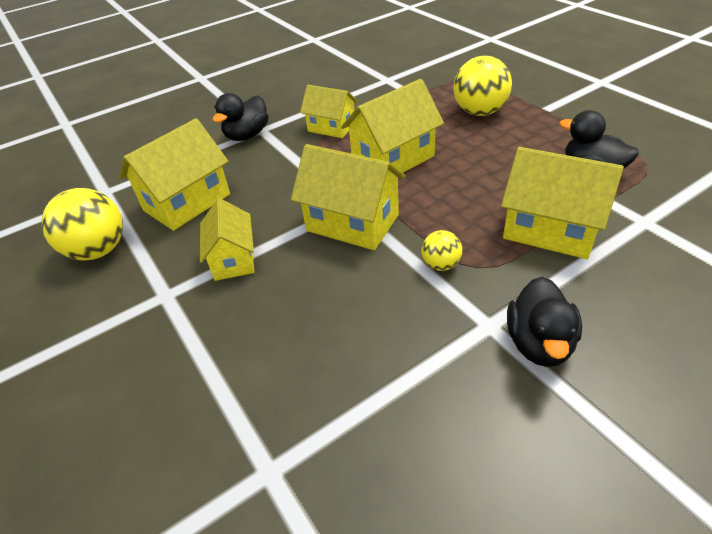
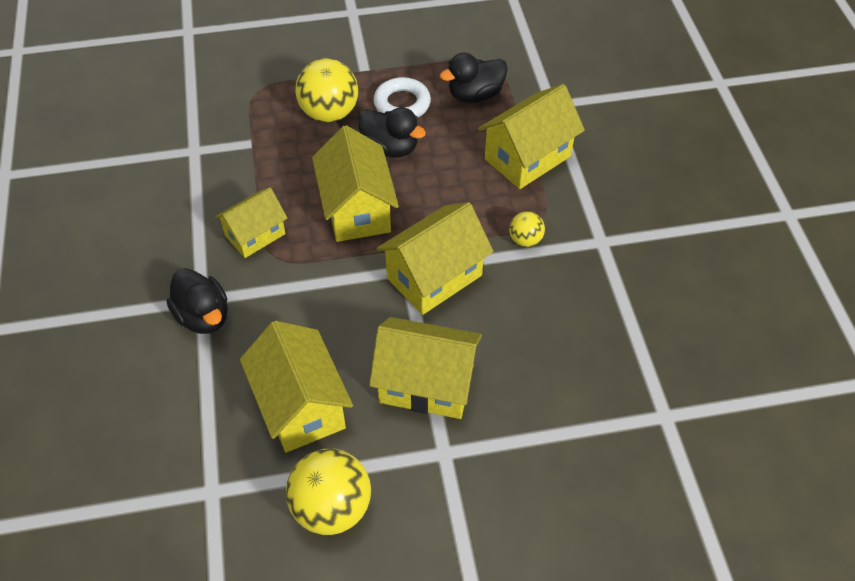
camera: 70 degrees left, 10 degrees up
yellow house [200,198,254,281] -> yellow house [369,317,482,419], size x1.54
black duck [507,277,582,367] -> black duck moved to [358,107,426,158]
none -> white ring [373,77,431,117]

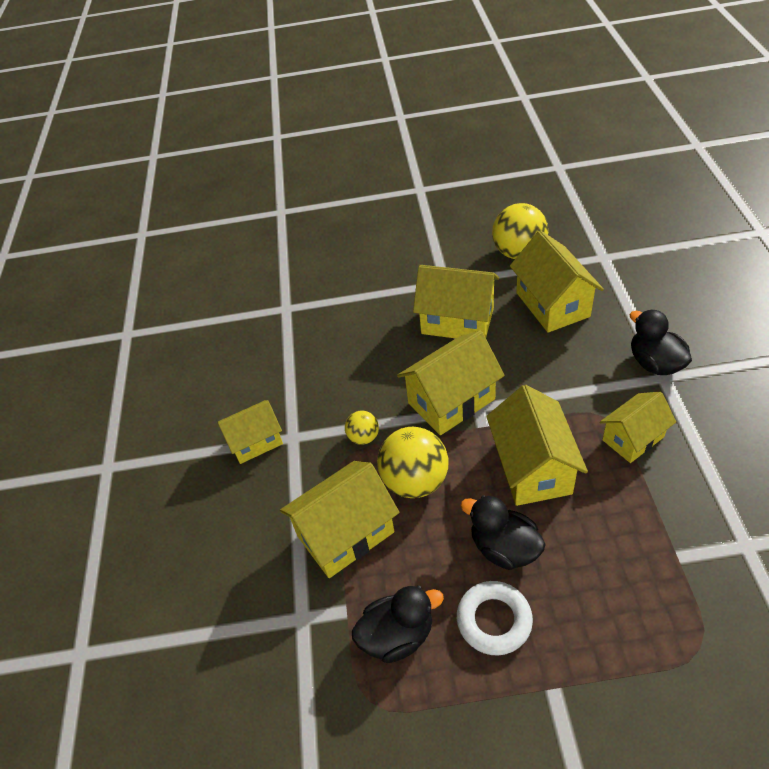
camera: 170 degrees left, 5 degrees down
yellow ball [295,58,358,122] -> yellow ball moved to [377,427,448,498]
none -> yellow house [217,400,283,464]

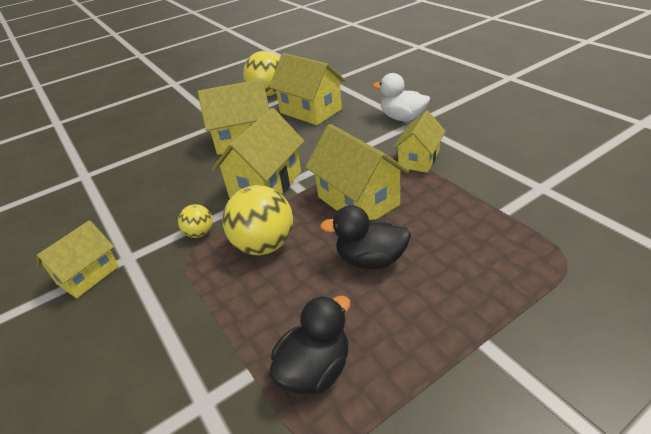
camera: 30 degrees left, 10 degrees down
yellow house [280,461,400,578] -> none
white ring [457,581,533,655] -> none
black duck [630,309,692,375] -> white duck [373,73,430,121]

